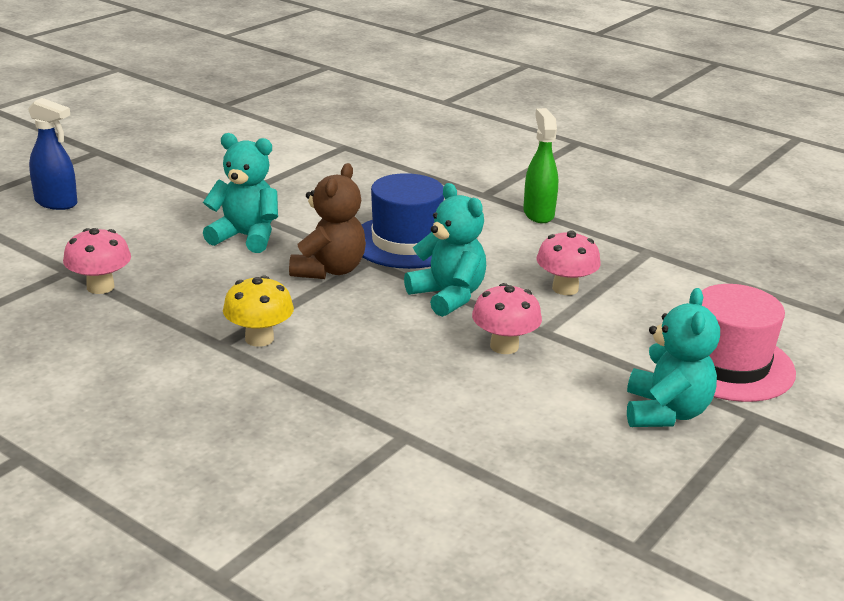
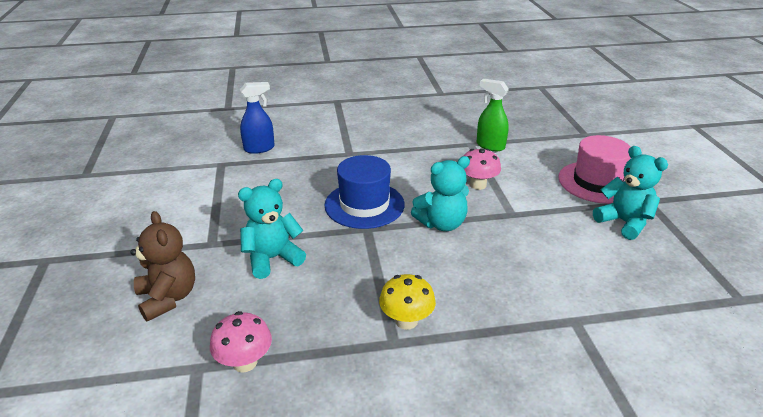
camera: 45 degrees left, 5 degrees up
blue spray bottle [28,98,77,210] -> blue spray bottle moved to [240,82,275,154]
brown teddy bear [289,163,366,279] -> brown teddy bear moved to [130,211,195,321]
turquoise teddy bear [404,183,486,317] -> turquoise teddy bear turned 150 degrees clockwise [411,156,470,231]
pink mushroom [472,283,542,354] -> none
green spray bottle [523,108,558,223] -> green spray bottle moved to [477,79,509,151]

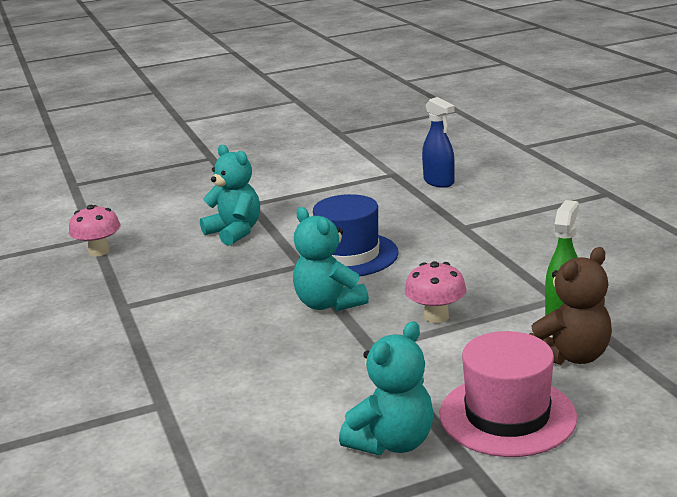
camera: 80 degrees right, 10 degrees down
brown teddy bear [130,211,195,321] -> brown teddy bear moved to [530,247,612,365]
yellow mushroom [379,274,436,330] -> none

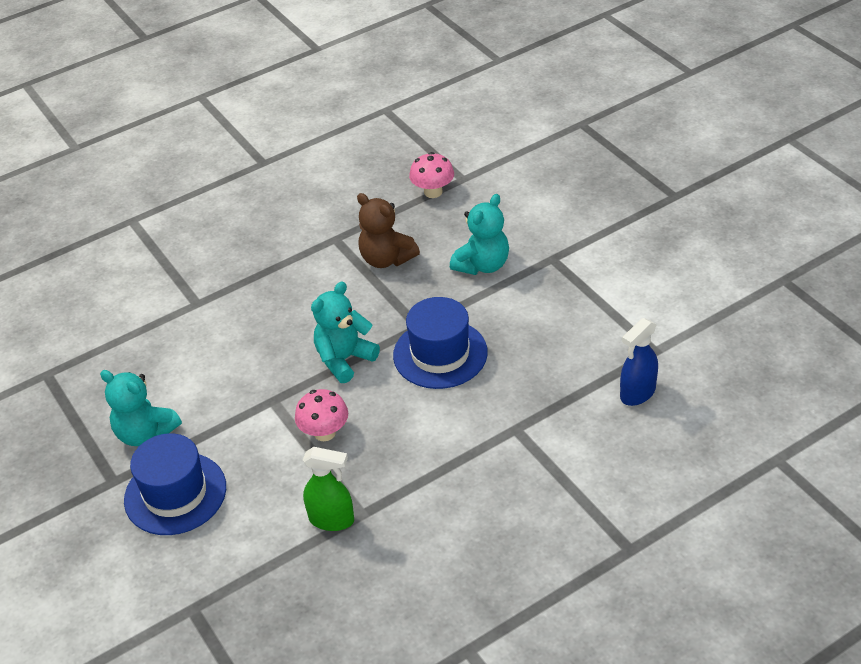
camera: 80 degrees right, 20 degrees up
pink hat [440,331,577,457] -> blue hat [124,433,226,535]
brown teddy bear [530,247,612,365] -> brown teddy bear moved to [357,193,420,268]

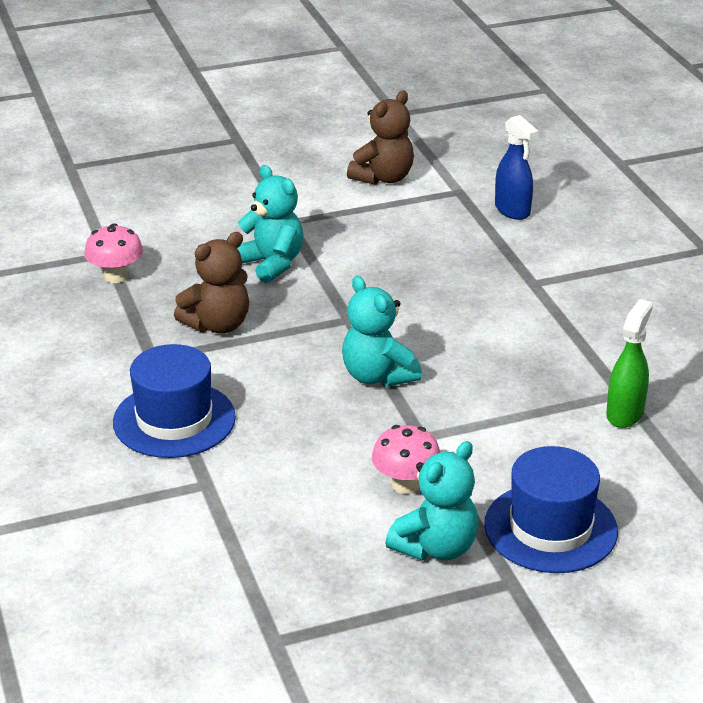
camera: 80 degrees left, 10 degrees down
pink mushroom [295,389,348,441] -> pink mushroom moved to [372,425,440,494]
blue hat [393,297,488,389] -> blue hat moved to [113,344,236,458]
none -> brown teddy bear [347,91,414,185]

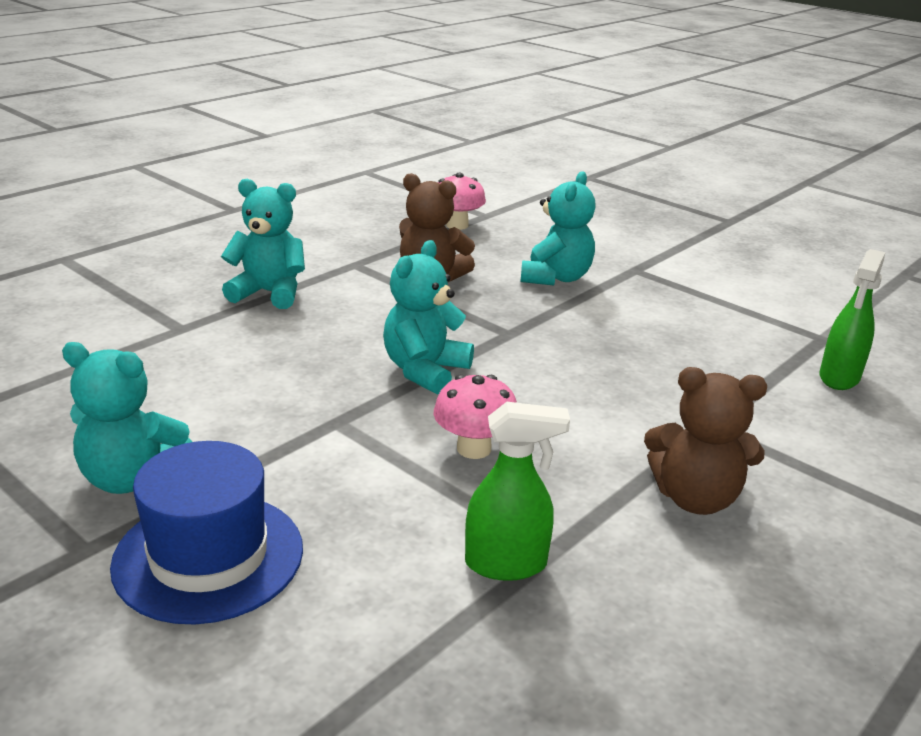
camera: 60 degrees right, 5 degrees down
blue hat [113,344,236,458] -> turquoise teddy bear [221,179,305,309]
brown teddy bear [347,91,414,185] -> brown teddy bear moved to [644,367,767,515]
pink mushroom [372,425,440,494] -> pink mushroom moved to [434,374,517,459]
blue spray bottle [495,115,539,220] -> green spray bottle [819,249,885,390]

